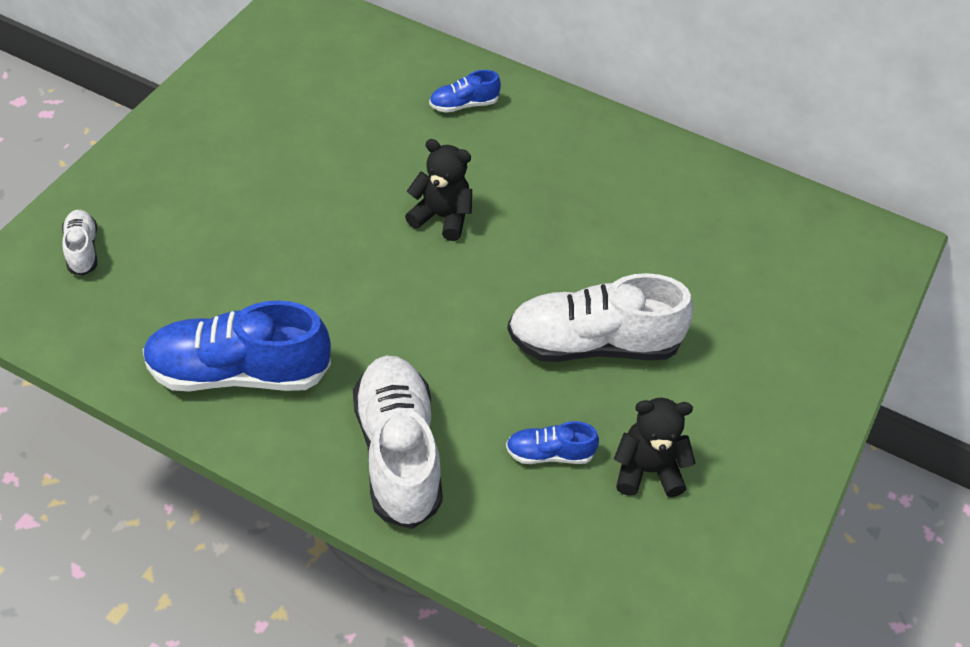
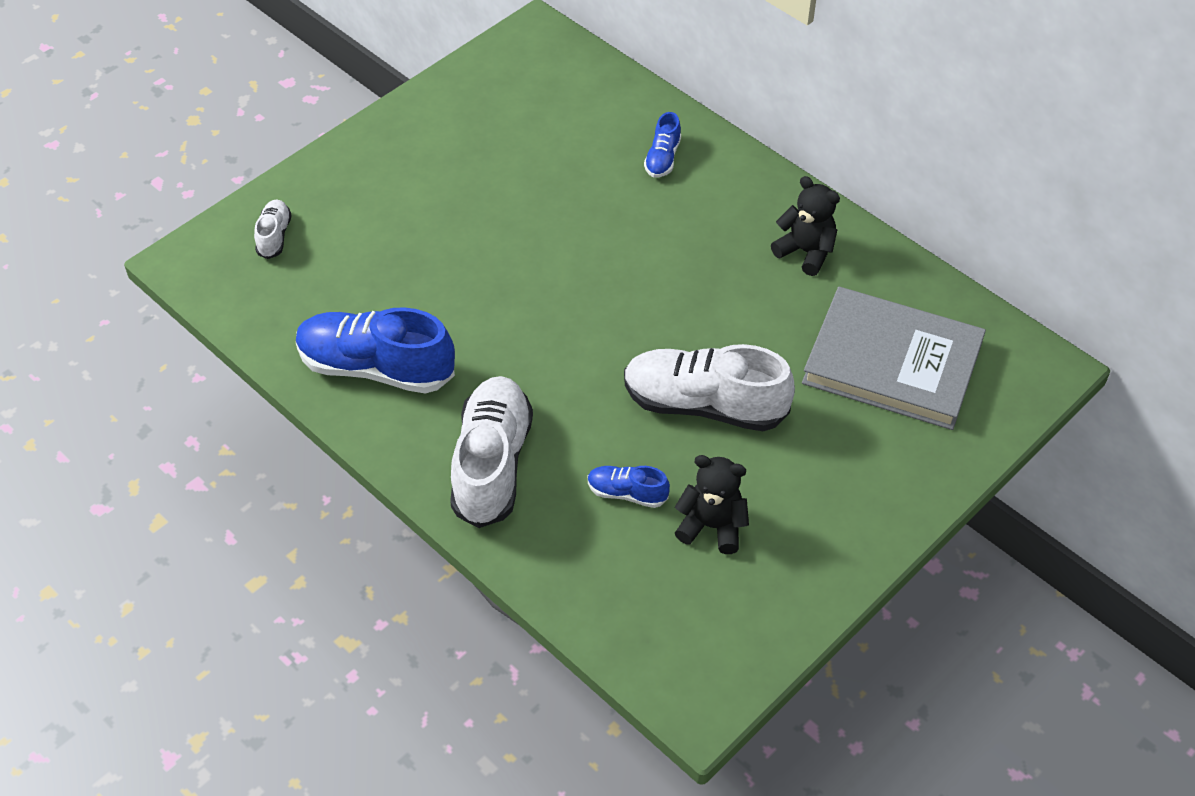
camera: 20 degrees right, 0 degrees up
black teddy bear [405,139,472,241] -> black teddy bear moved to [771,176,840,276]
blue shoe [429,70,501,113] -> blue shoe turned 75 degrees counterclockwise [644,112,681,178]
none -> grey book [802,287,986,430]

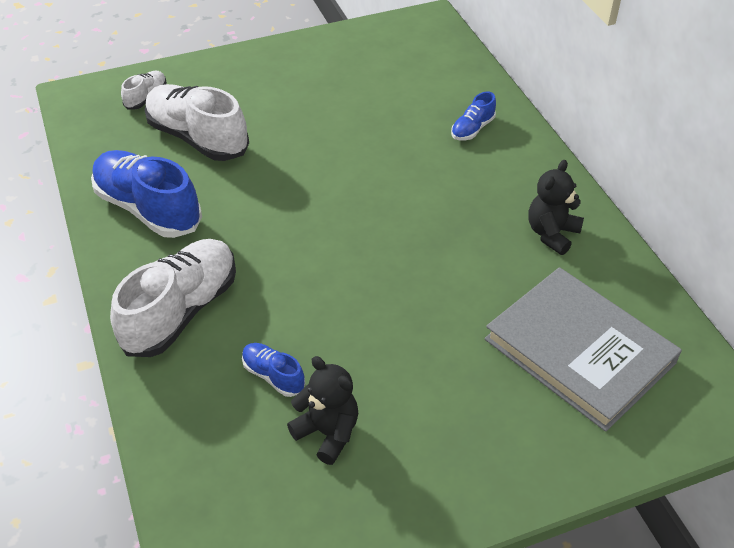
camera: 25 degrees right, 5 degrees down
white shoe [624,344,795,431] -> white shoe moved to [144,84,249,161]
black teddy bear [771,176,840,276] -> black teddy bear turned 120 degrees counterclockwise [528,160,584,255]

